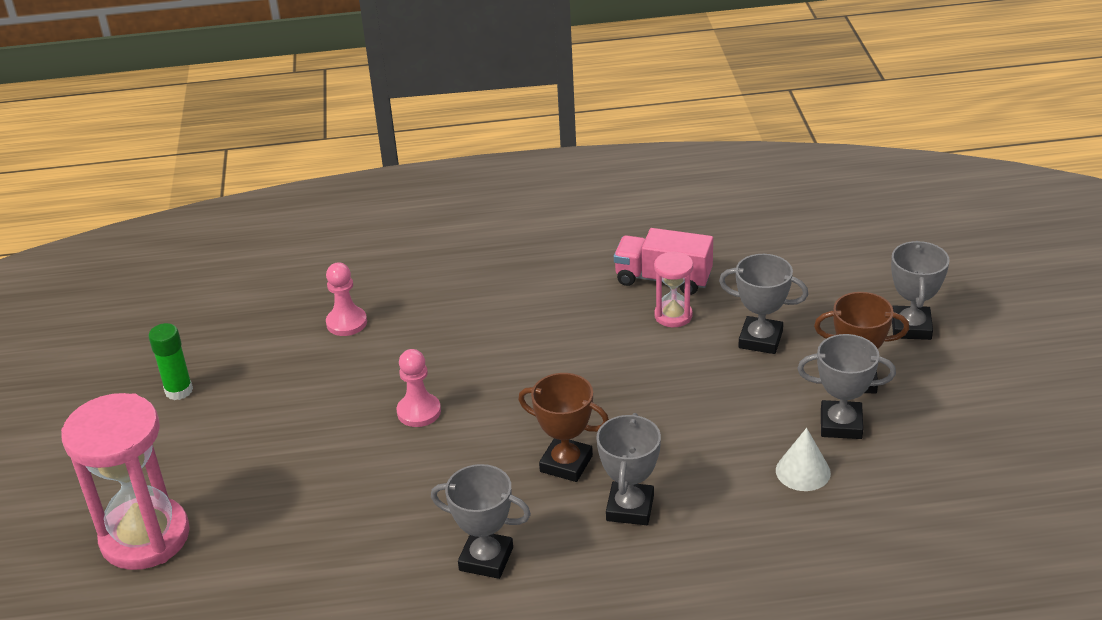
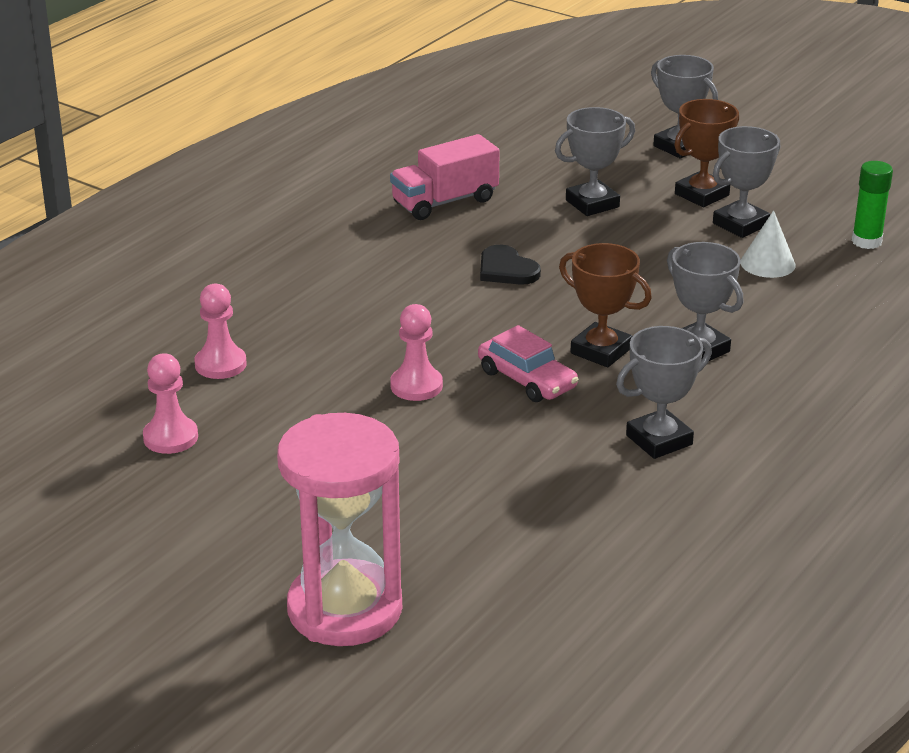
camera: 50 degrees left, 5 degrees down
green glue stick [148,323,193,400] -> green glue stick moved to [852,161,893,249]
brown trophy [518,373,609,482] -> brown trophy turned 60 degrees clockwise [559,243,652,367]
pink hourglass [654,251,693,327] -> none
none -> pink pawn [143,353,198,454]
none -> pink car [478,325,578,402]
none -> black heart [480,245,541,285]

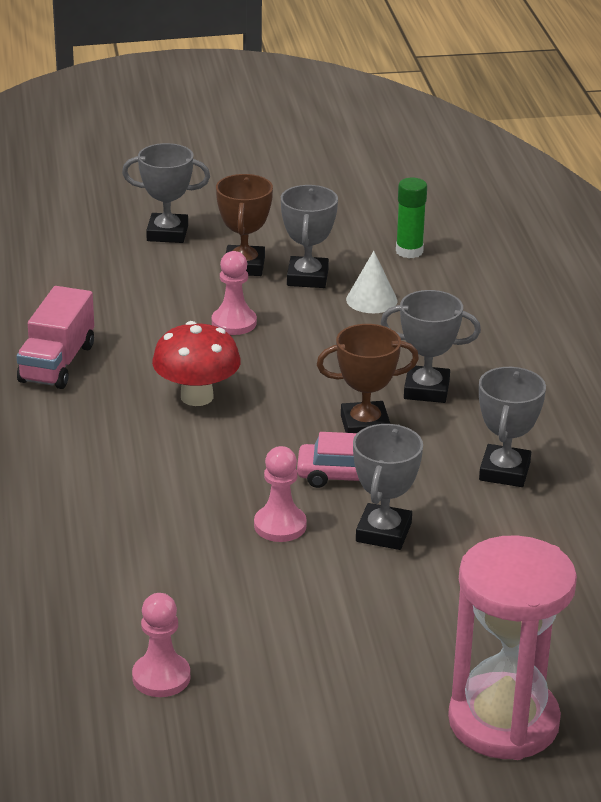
camera: 45 degrees left, 0 degrees up
pink pawn [195,284,247,379] -> pink pawn moved to [212,251,257,335]
black heart [480,245,541,285] -> red mushroom [152,321,241,406]
grey trophy [555,107,635,216] -> grey trophy moved to [353,424,423,550]

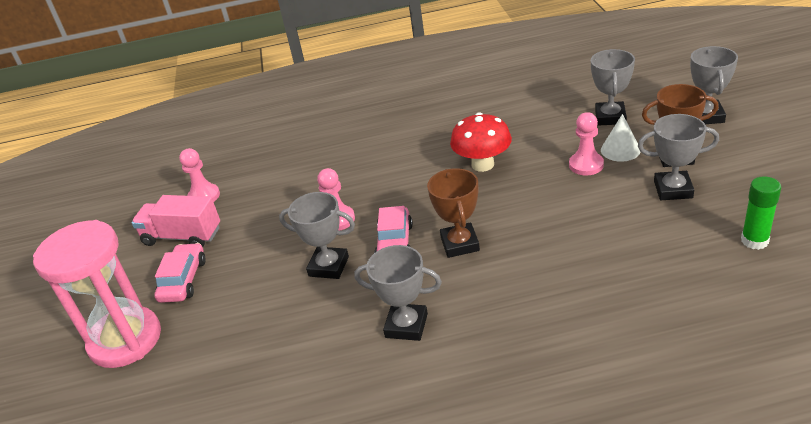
camera: 95 degrees right, 5 degrees up
pink truck [17,286,94,389] -> pink truck moved to [131,195,220,247]
white cone [346,251,397,313] -> white cone moved to [601,114,640,162]
grey trophy [381,290,481,403] -> grey trophy moved to [591,49,635,126]
none -> pink car [154,243,206,303]

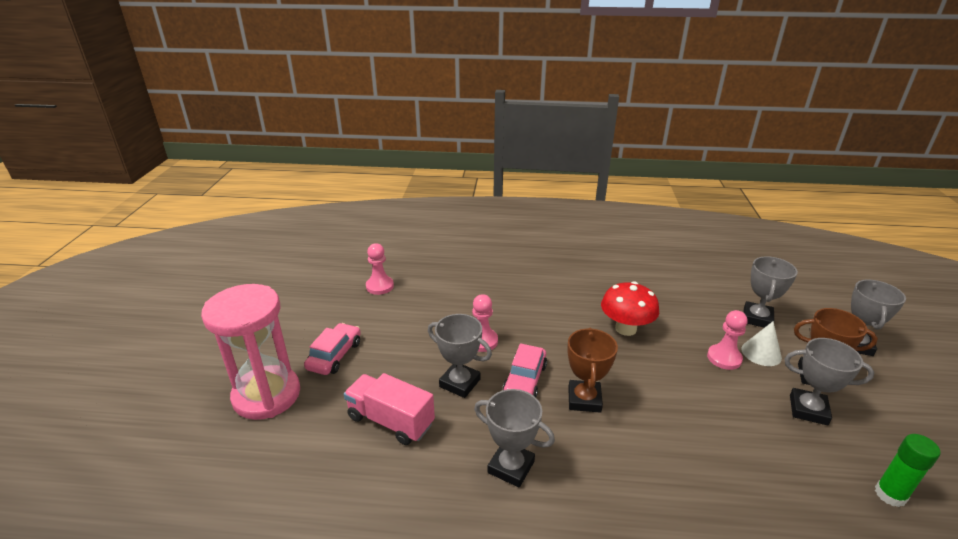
camera: 10 degrees right, 5 degrees down
pink truck [131,195,220,247] -> pink truck moved to [344,373,435,445]

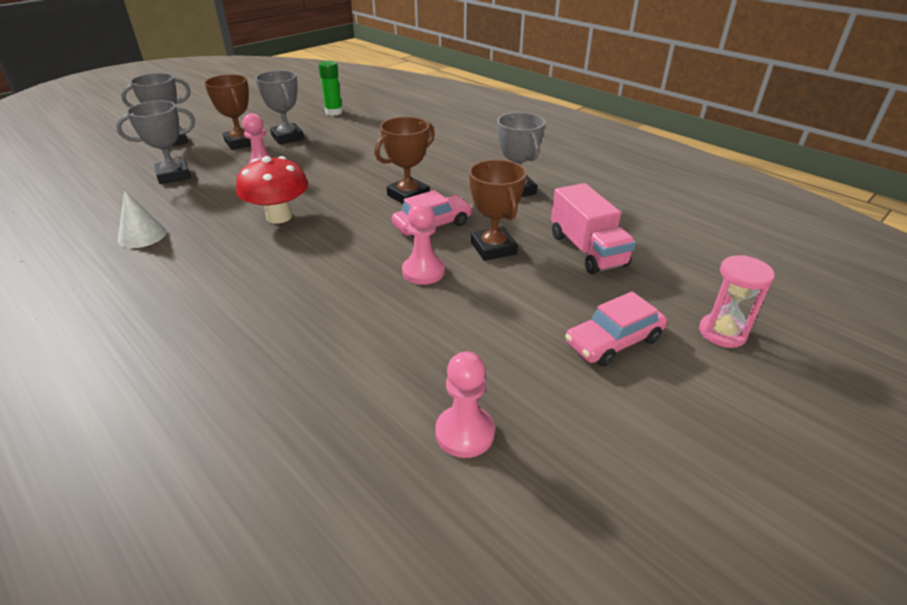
camera: 140 degrees left, 5 degrees up
pink hourglass [201,284,300,420] -> pink hourglass [699,255,775,348], size x0.50
grey trophy [428,314,492,398] -> brown trophy [469,160,526,261]
white cone [741,321,782,366] -> white cone moved to [118,191,167,248]

